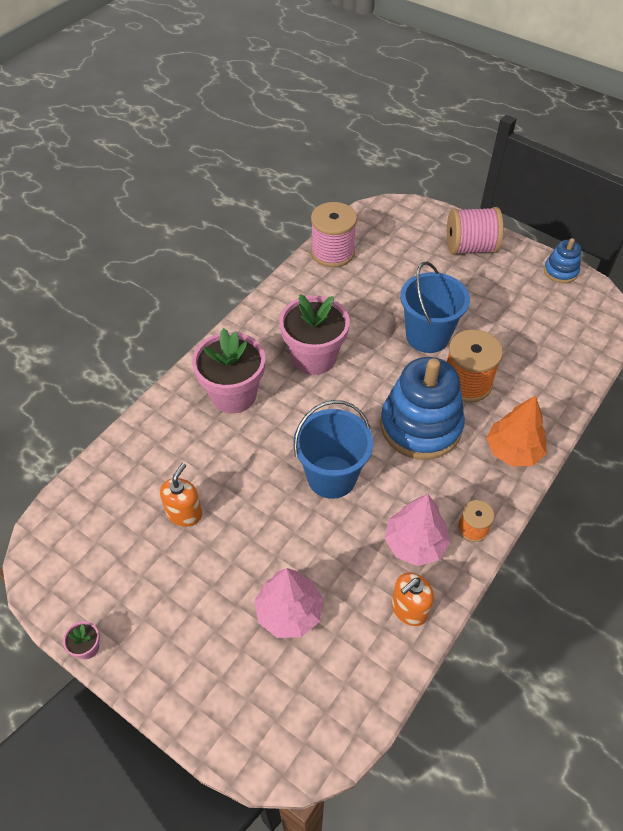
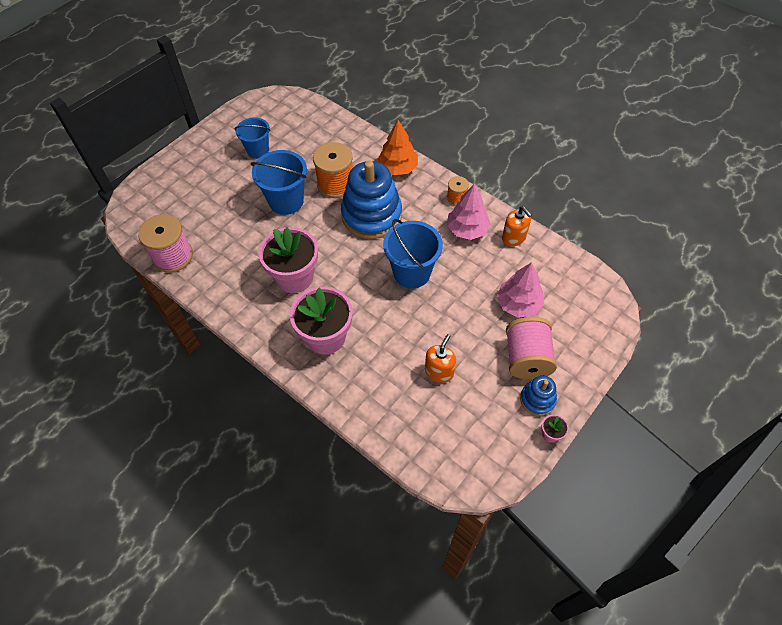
camera: 85 degrees left, 5 degrees up
orange soap dispenser [160,463,202,527] -> orange soap dispenser turned 90 degrees clockwise [425,334,456,383]
pink spool [447,207,503,255] -> pink spool moved to [506,317,557,379]
blue stacking toy [544,238,581,283] -> blue stacking toy moved to [520,376,557,416]
none -> blue bucket [235,117,270,159]

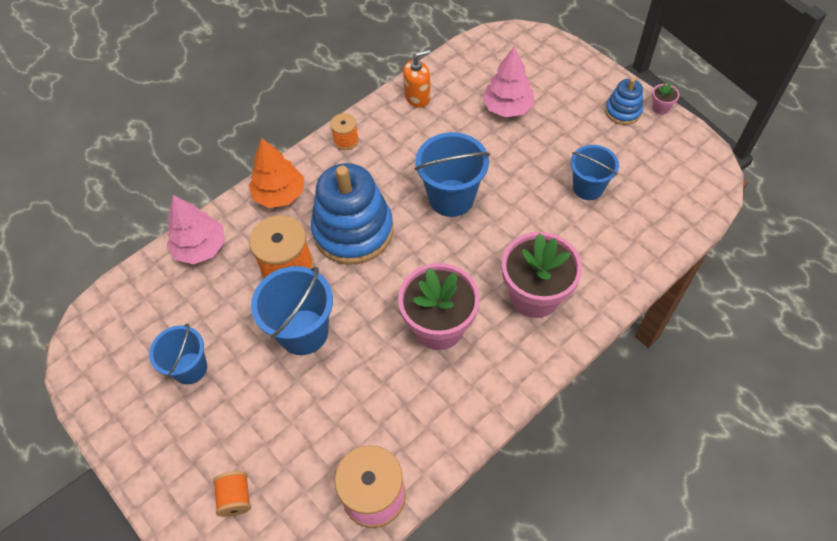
camera: 80 degrees left, 0 degrees up
orange soap dispenser [425,334,456,383] -> blue bucket [571,145,619,200]
pink tree [447,184,491,240] -> pink tree moved to [167,195,225,265]
pink spool [506,317,557,379] -> none
none -> orange spool [213,471,251,517]

